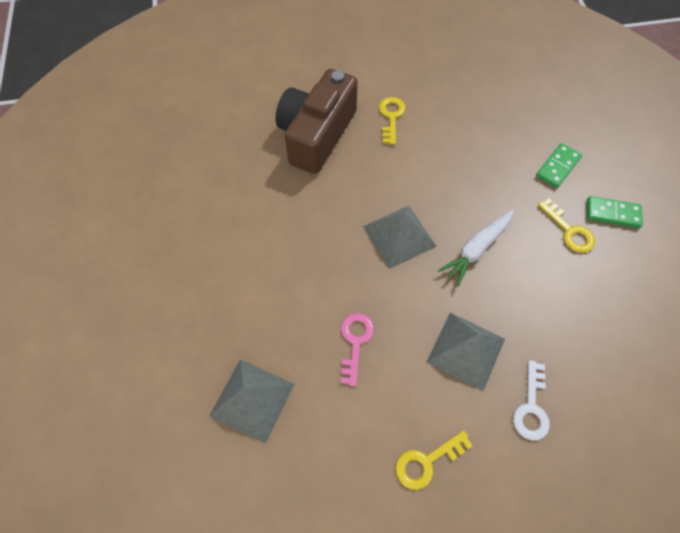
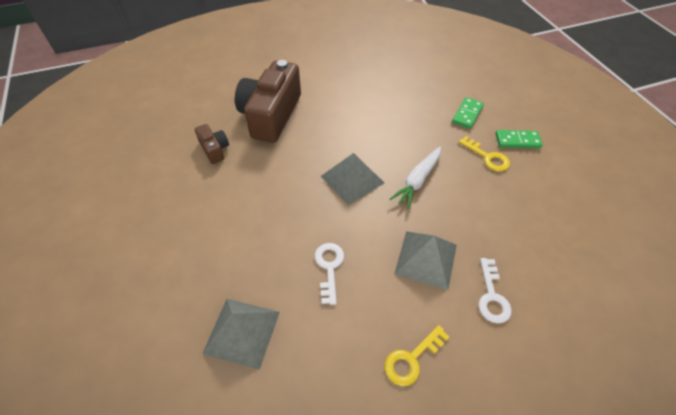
camera: 10 degrees left, 10 degrees down
pink key [341,313,374,387] -> white key [315,243,344,305]
yellow key [379,97,406,145] -> none
none -> brown camera [195,124,229,164]

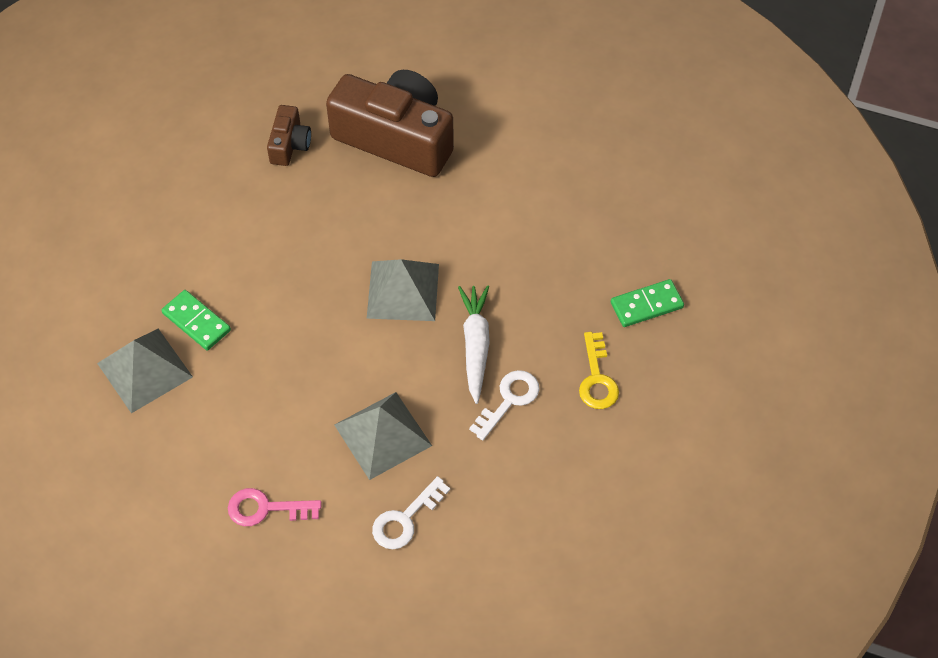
camera: 40 degrees right, 5 degrees up
brown camera [235,60,301,143] -> brown camera turned 60 degrees clockwise [326,70,454,177]
white key [315,243,344,305] -> white key moved to [469,370,540,440]
yellow key [384,325,449,386] -> pink key [228,488,321,526]
white carrot [390,146,441,209] -> white carrot turned 105 degrees clockwise [458,285,490,404]
green domino [495,130,543,148] -> green domino moved to [161,290,231,350]

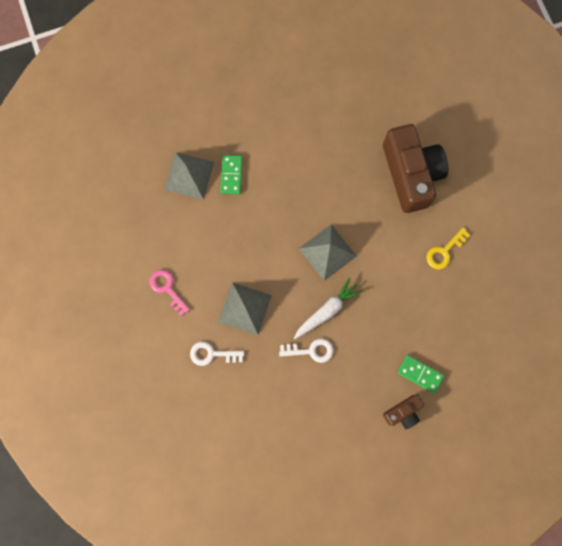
camera: 50 degrees right, 20 degrees up
brown camera [267,105,311,166] -> brown camera moved to [383,394,424,429]
yellow key [579,332,619,409] -> yellow key moved to [427,228,470,269]

